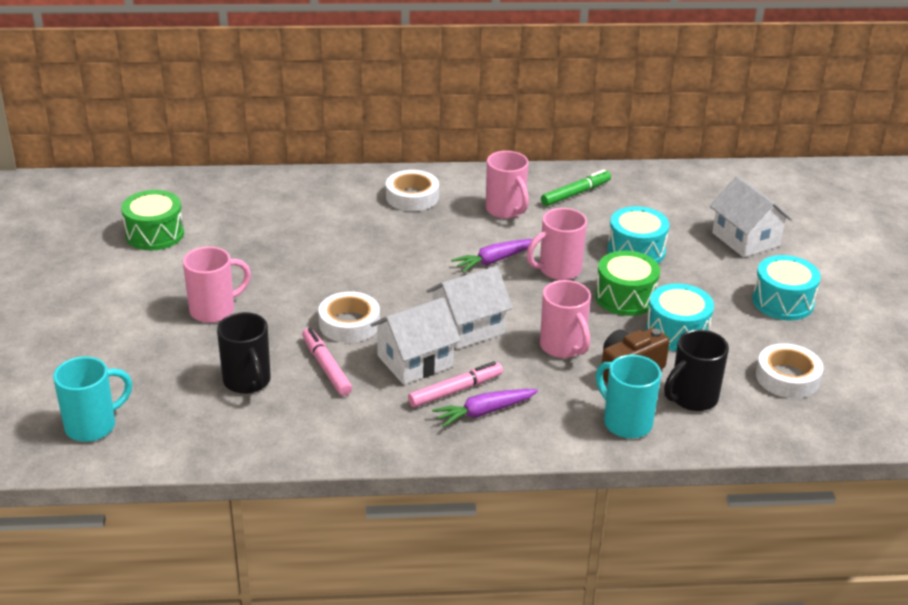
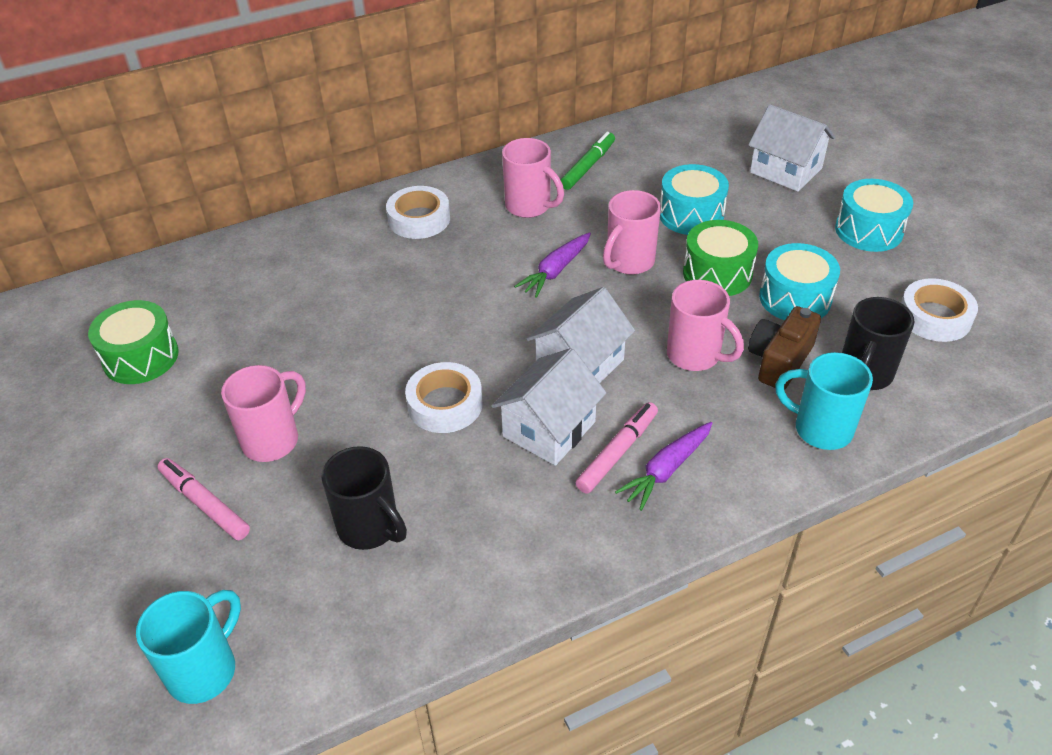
camera: 20 degrees left, 10 degrees up
pink marker [302,328,352,396] -> pink marker moved to [157,458,250,540]

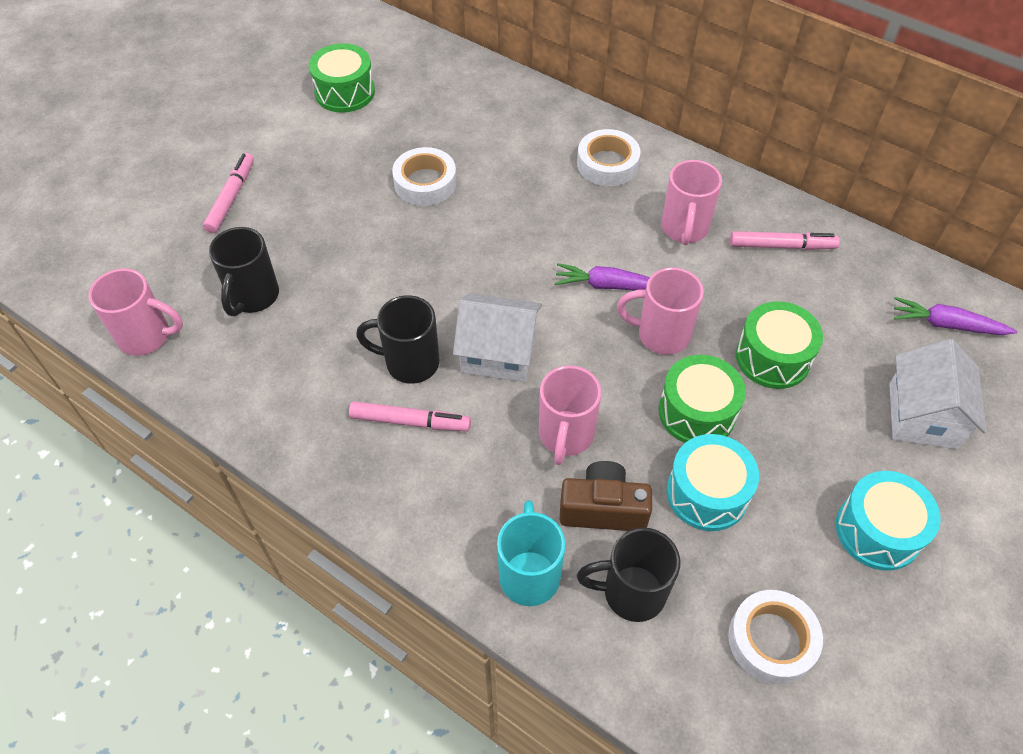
camera: 60 degrees right, 10 degrees up
turquoise mug [136,590,241,704] -> none
pink mug [221,365,306,462] -> pink mug moved to [88,268,183,356]
white tape [405,362,483,433] -> white tape moved to [392,147,457,206]
white house [491,348,606,466] -> black mug [356,295,439,384]
green marker [561,132,615,190] -> pink marker [730,231,840,250]
purple carrot [615,422,712,511] -> purple carrot moved to [894,297,1017,335]
turquoise drum [660,164,729,235] -> green drum [736,301,823,389]

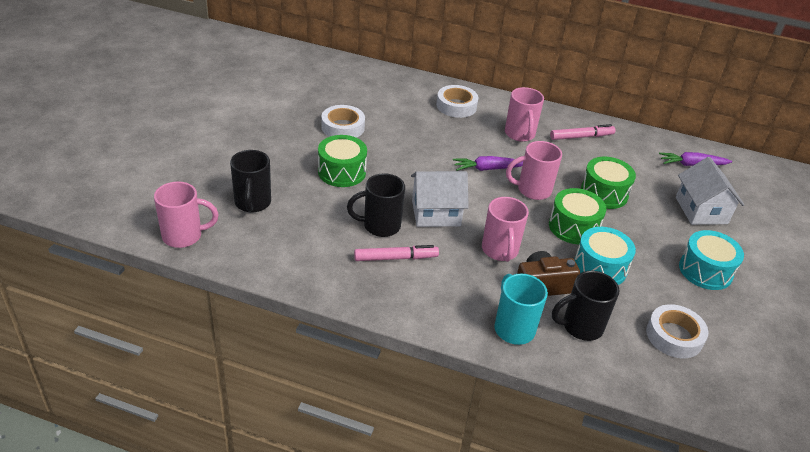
camera: 20 degrees left, 15 degrees down
pink marker [203,153,254,233] -> none
green drum [309,43,375,113] -> green drum moved to [318,135,367,187]

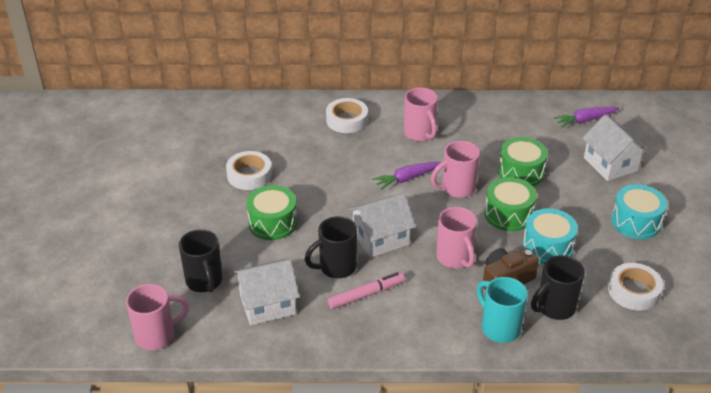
camera: 15 degrees left, 0 degrees up
pink marker [550,124,616,140] -> none
none -> white house [233,259,299,325]

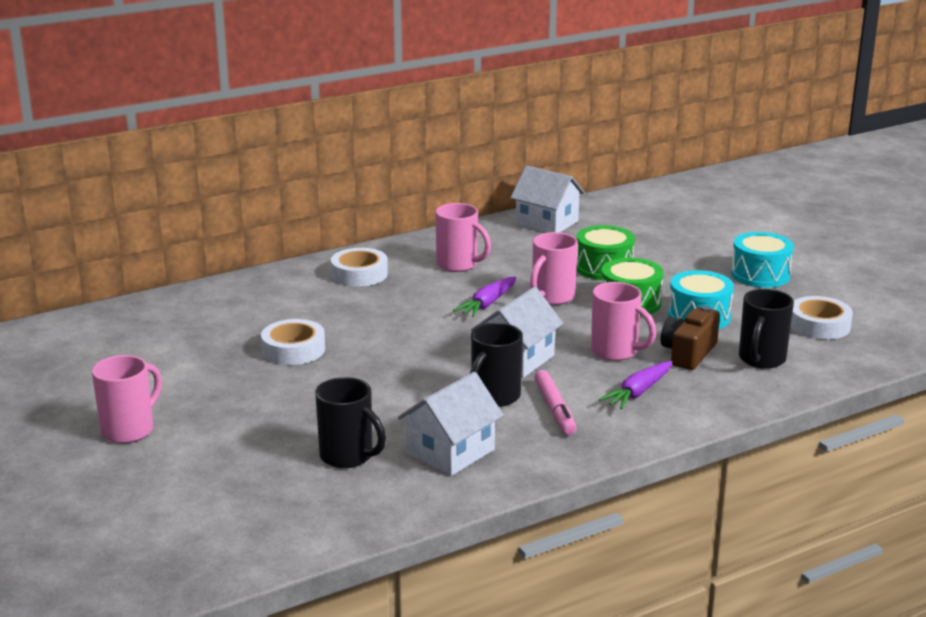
camera: 30 degrees left, 15 degrees down
pink mug [126,284,189,350] -> pink mug moved to [92,355,162,443]
green drum [246,185,297,240] -> none
pink marker [328,272,405,309] -> pink marker turned 135 degrees clockwise [534,370,577,435]
turquoise mug [477,277,528,343] -> none
purple carrot [553,107,619,128] -> purple carrot moved to [599,361,672,409]
white house [582,114,648,181] -> white house moved to [510,166,585,233]

